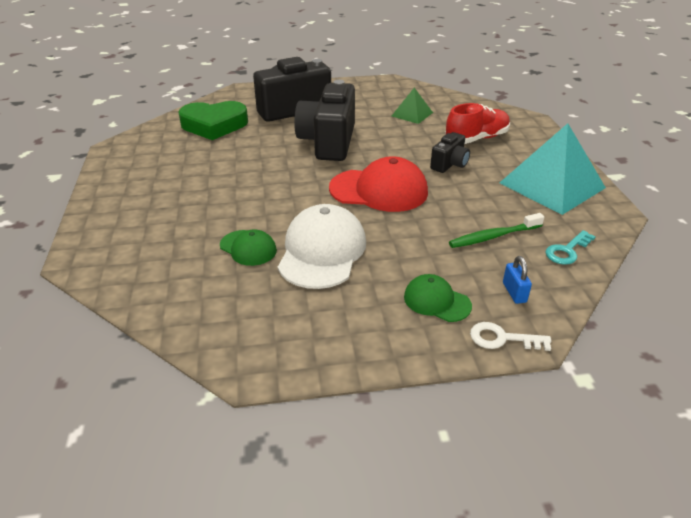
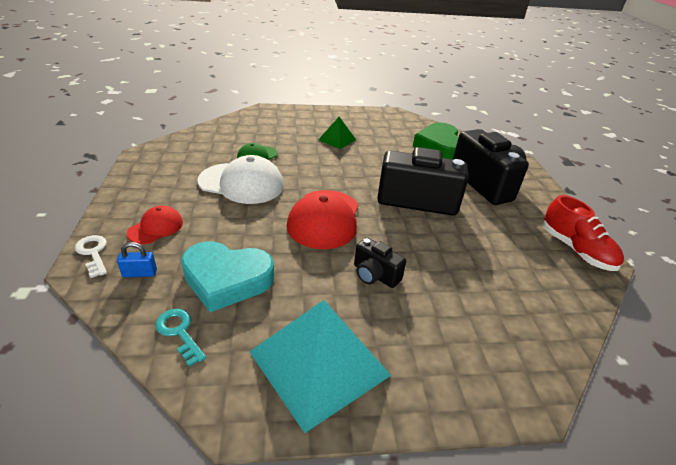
camera: 90 degrees right, 0 degrees up
green pyramid [392,88,433,124] -> green pyramid moved to [318,117,356,149]
green cap [404,274,472,322] -> red cap [127,206,183,244]
red shoe [445,103,510,144] -> red shoe moved to [543,195,624,271]
green toothbrush [449,213,544,248] -> turquoise heart [181,241,274,312]
white key [470,322,551,351] -> white key turned 45 degrees counterclockwise [75,235,107,278]

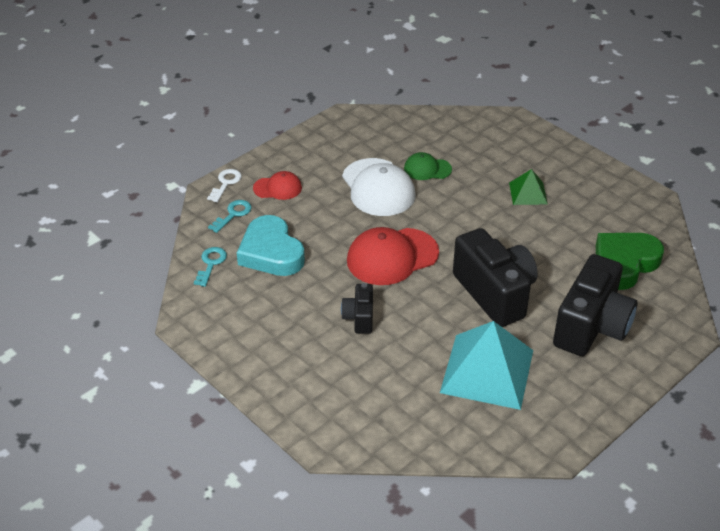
camera: 55 degrees right, 5 degrees up
blue padlock [117,242,157,277] -> turquoise key [208,200,252,233]
turquoise pyramid [249,300,391,433] -> turquoise pyramid moved to [440,321,533,410]
red shoe [543,195,624,271] -> none

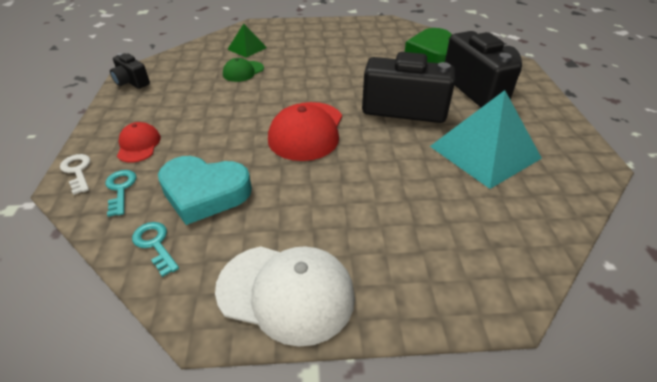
camera: 50 degrees left, 0 degrees up
red cap [253,171,302,200] -> red cap turned 45 degrees counterclockwise [117,122,161,163]
black camera [341,283,373,334] -> black camera moved to [110,53,150,89]
white cap [342,158,416,216] -> white cap moved to [215,246,355,347]
green pyramid [509,169,548,205] -> green pyramid moved to [227,24,267,58]

